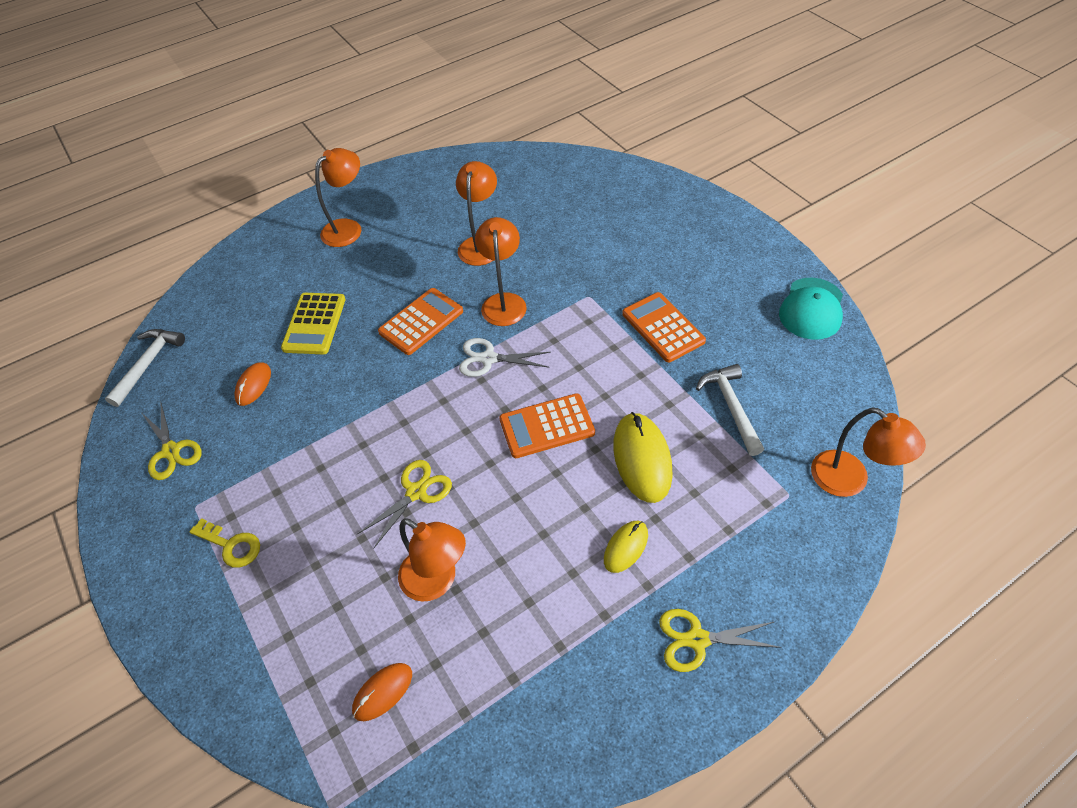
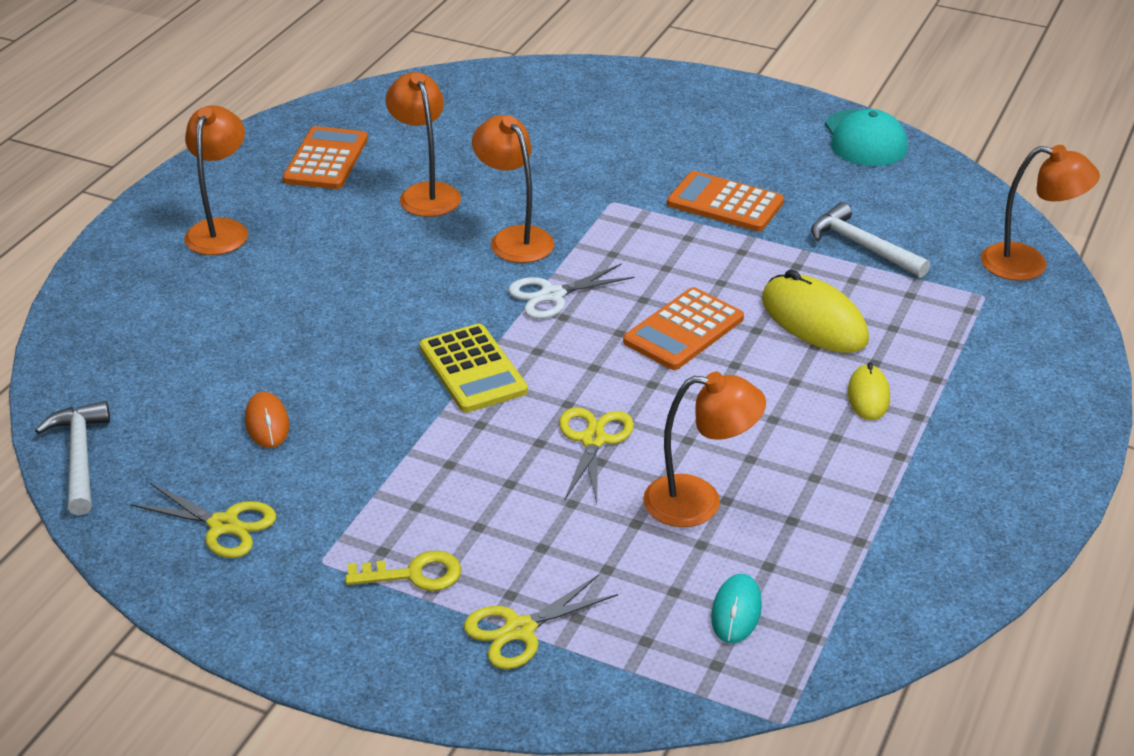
camera: 35 degrees left, 15 degrees down
yellow calculator [281,293,346,354] -> yellow calculator moved to [419,324,528,413]
orange mouse [352,663,412,721] -> turquoise mouse [711,574,762,643]
orange calculator [378,288,463,355] -> orange calculator moved to [282,126,368,189]
yellow scissors [659,609,782,672] -> yellow scissors moved to [464,574,618,669]

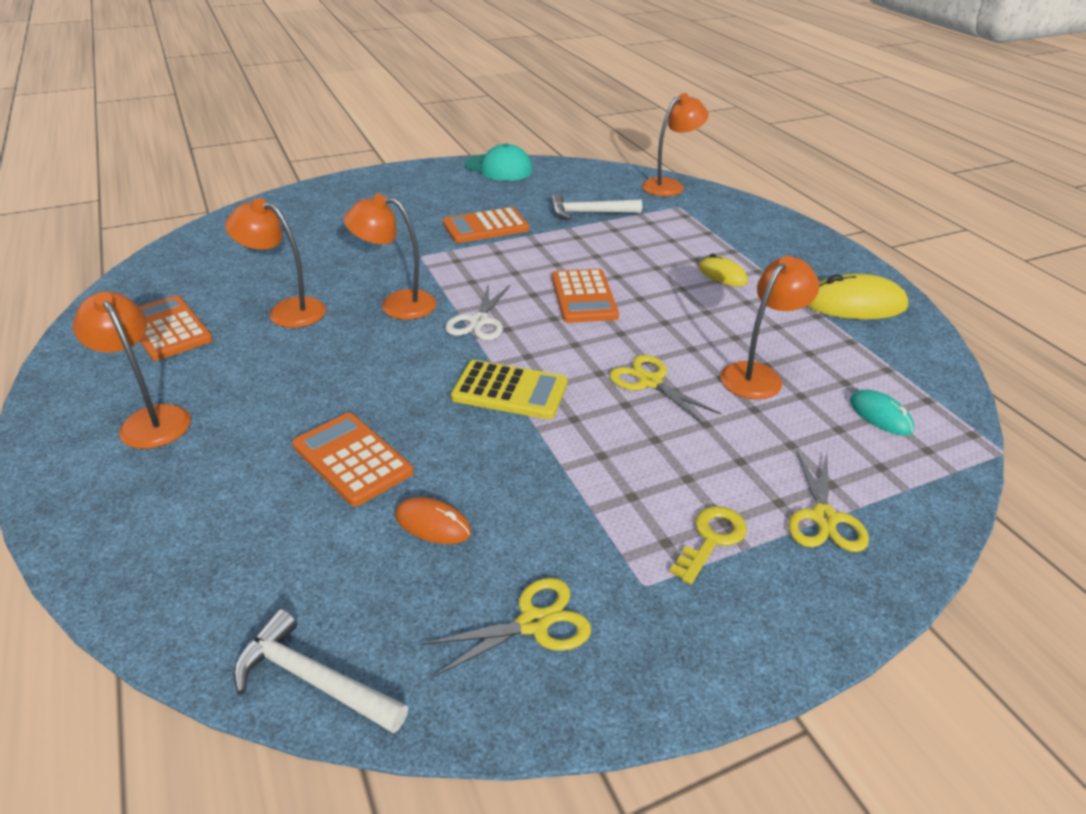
camera: 50 degrees left, 0 degrees up
yellow mouse [762,269,869,353] -> yellow mouse moved to [807,273,908,319]
none -> orange calculator [292,413,414,506]

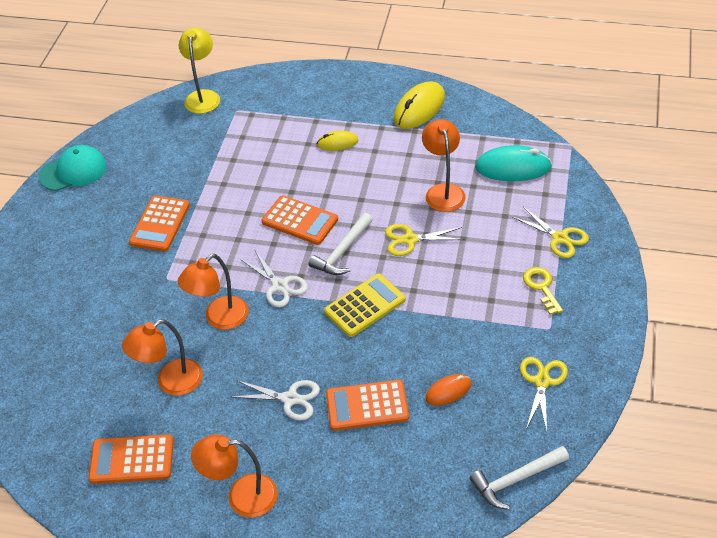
camera: 50 degrees left, 10 degrees up
white hammer [551,194,642,220] -> white hammer moved to [308,213,373,275]
orange lamp [642,93,709,196] -> yellow lamp [179,28,220,114]
turquoise mouse [850,390,914,436] -> turquoise mouse [475,145,552,181], size x1.75
none -> white scissors [232,380,320,420]

